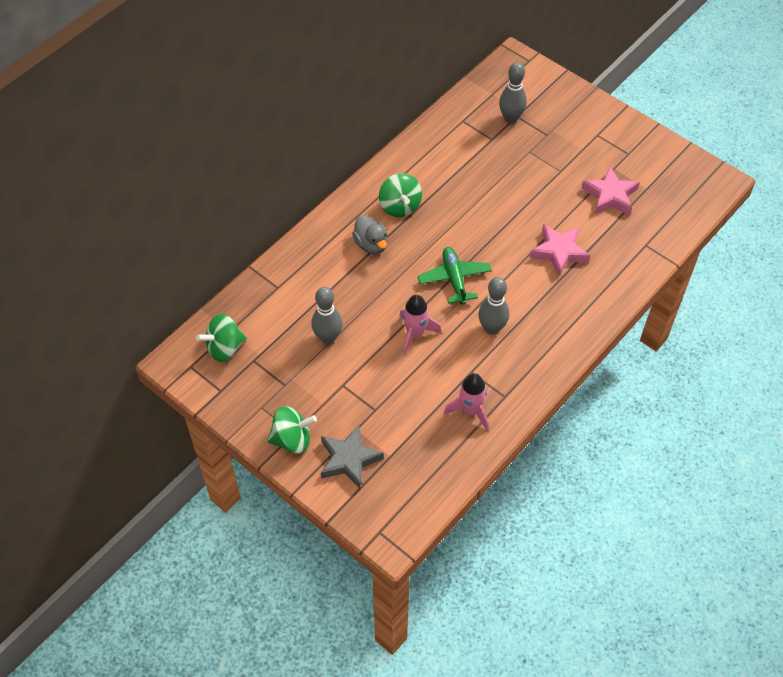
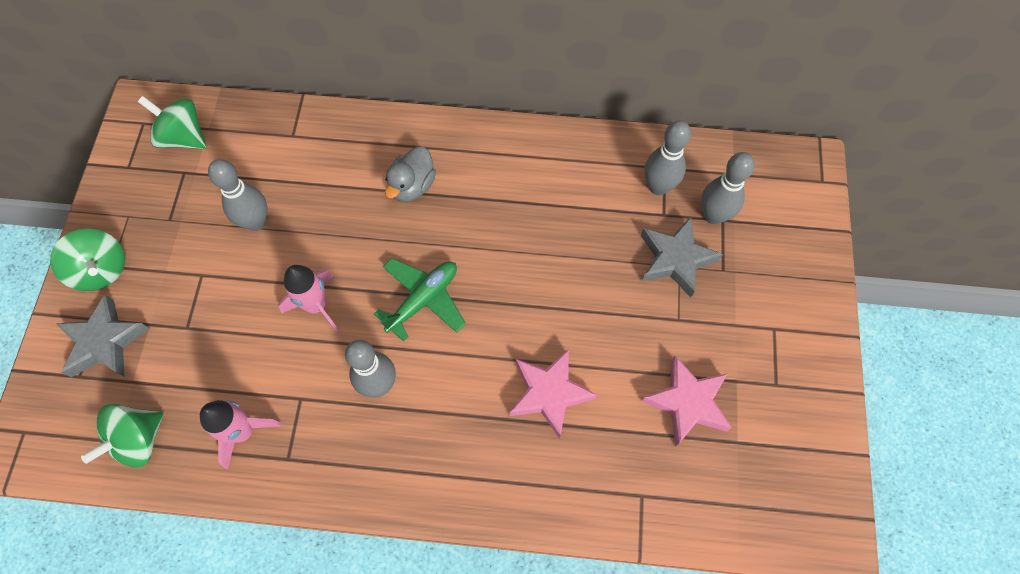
camera: 55 degrees right, 10 degrees up
green spinning top [379,173,422,217] -> green spinning top moved to [81,404,163,468]
none -> grey star [641,217,723,298]
none -> grey bowling pin [644,120,691,195]

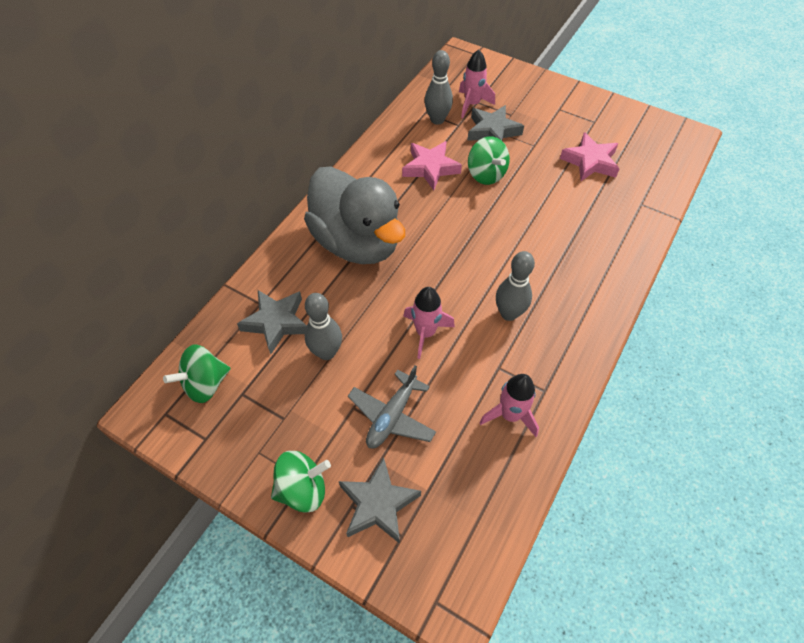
camera: 65 degrees left, 10 degrees down
green spinning top [81,404,163,468] -> green spinning top moved to [468,136,510,185]
green plane [374,258,466,342] -> none
grey duck [385,146,436,202] -> grey duck [304,166,405,264], size x2.31
pink star [509,349,597,439] -> pink star moved to [402,141,462,190]
grey bowling pin [701,152,755,224] -> pink rocket [459,50,495,118]
none -> grey star [237,290,307,354]
none -> grey plane [348,366,436,449]

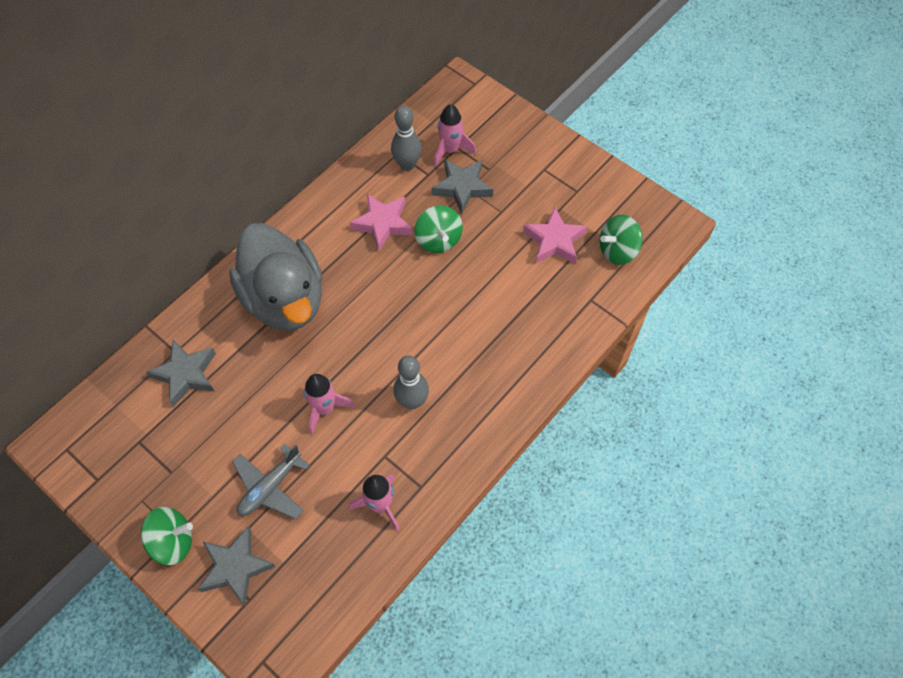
camera: 10 degrees right, 5 degrees up
green spinning top [163,345,230,403] -> green spinning top moved to [600,215,643,265]
grey bowling pin [305,293,342,360] -> none

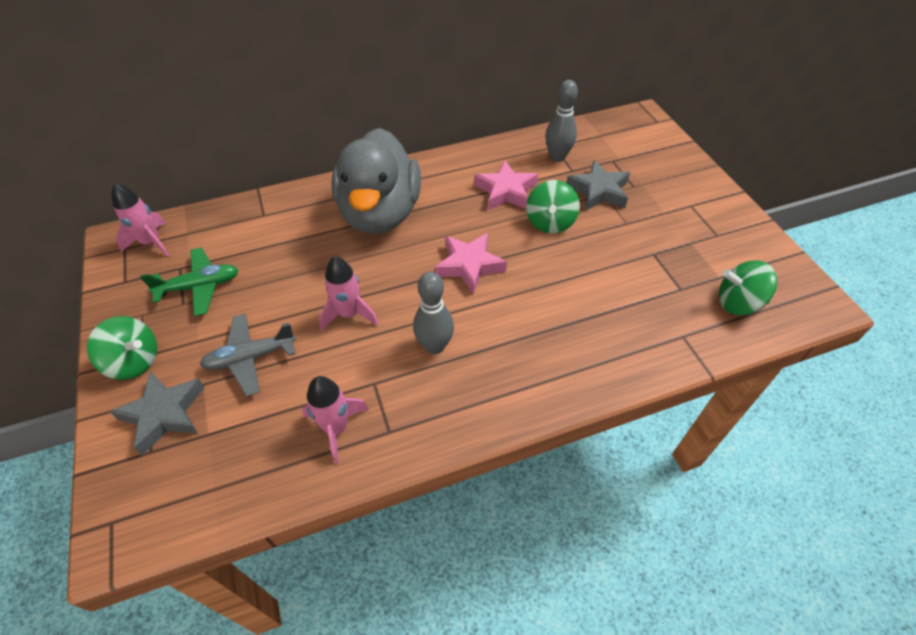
camera: 30 degrees right, 10 degrees down
grey star [146,340,216,407] -> none
pink rocket [434,104,476,167] -> pink rocket moved to [111,183,170,257]
pink star [523,207,587,264] -> pink star moved to [435,233,507,294]
none -> green plane [140,247,238,316]

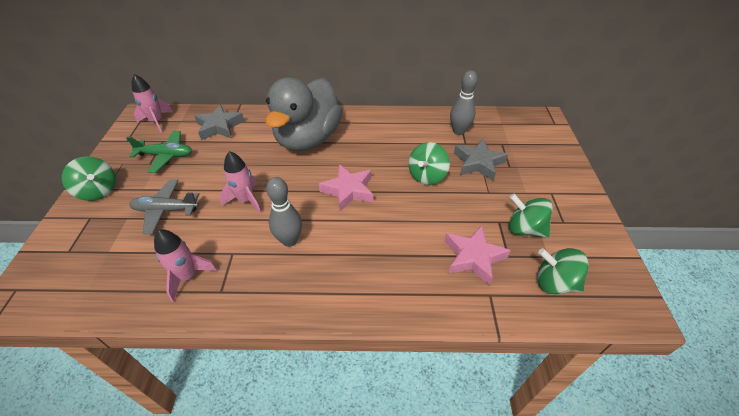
camera: 20 degrees right, 5 degrees down
grey star [110,371,205,456] -> grey star moved to [194,105,244,140]
pink star [474,161,538,210] -> pink star moved to [444,225,511,286]
none -> green spinning top [509,194,553,238]

